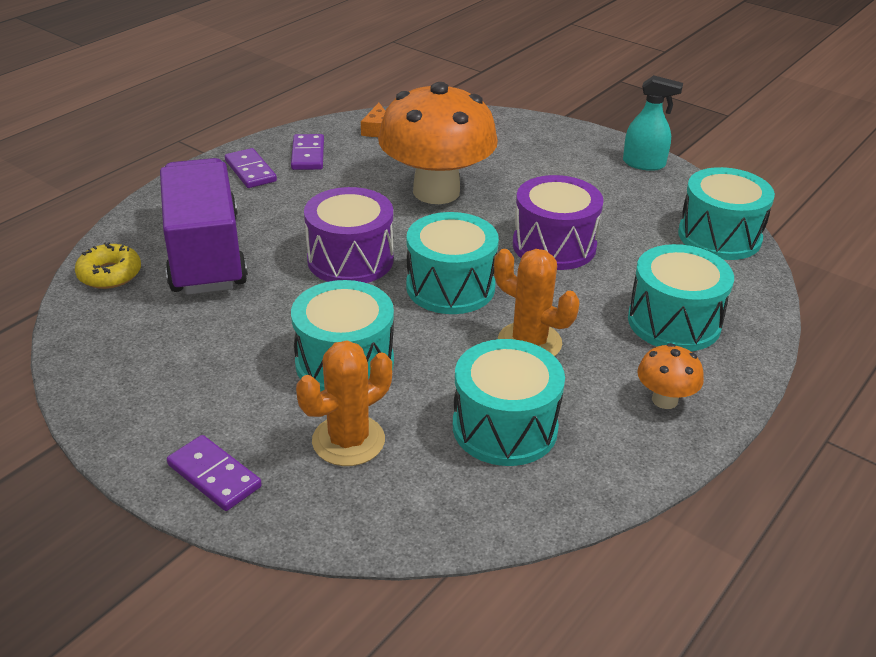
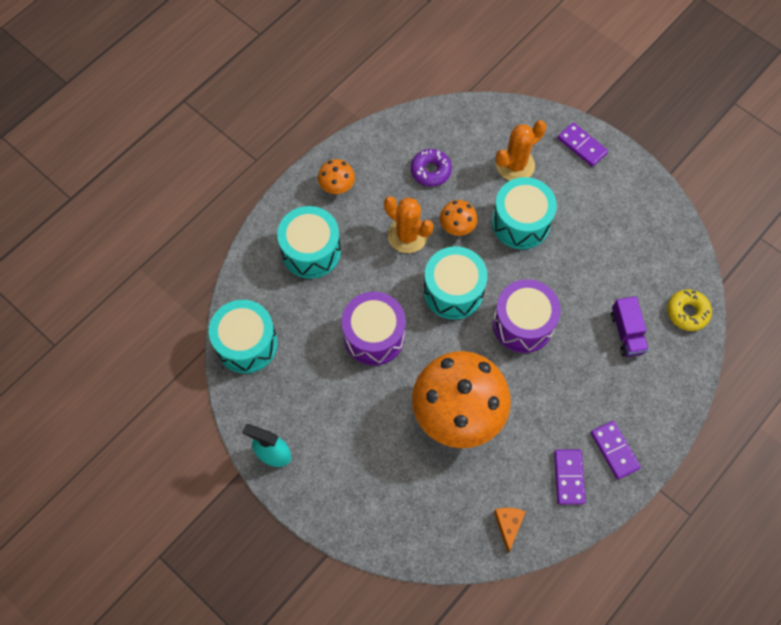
camera: 175 degrees left, 30 degrees up
purple truck [160,158,248,295] -> purple truck [611,296,649,357], size x0.46
turquoise drum [453,339,565,466] -> purple donut [411,149,452,187]
none -> orange mushroom [440,200,478,236]

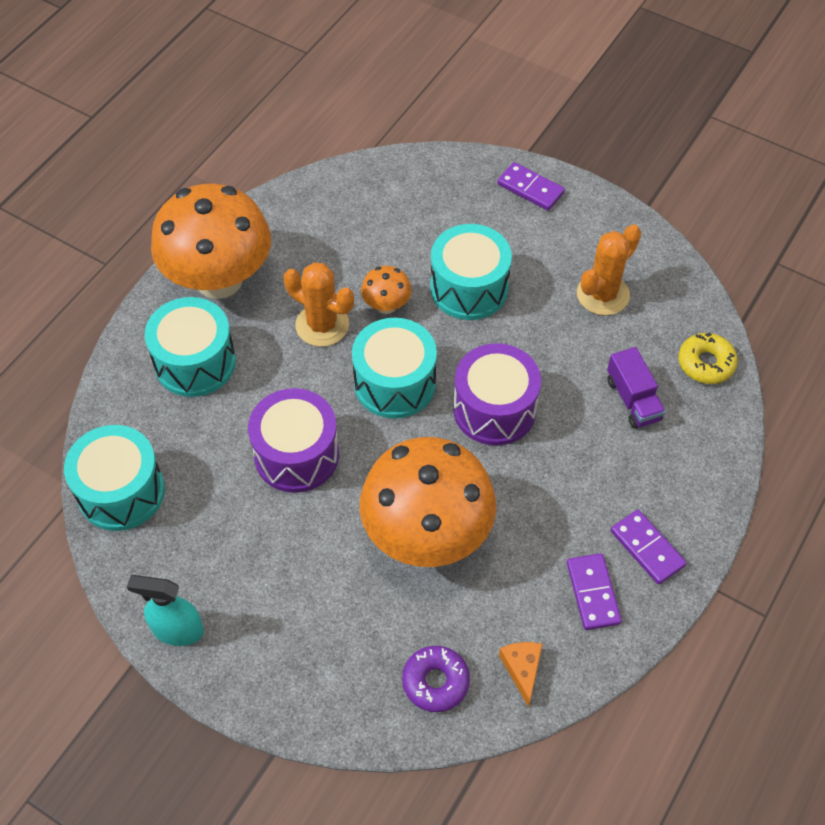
camera: 10 degrees left, 10 degrees down
orange mushroom [318,159,355,194] -> orange mushroom [151,184,271,299], size x2.35
purple donut [411,149,452,187] -> purple donut moved to [402,646,470,712]
orange cactus [496,120,546,181] -> orange cactus moved to [577,224,641,316]

